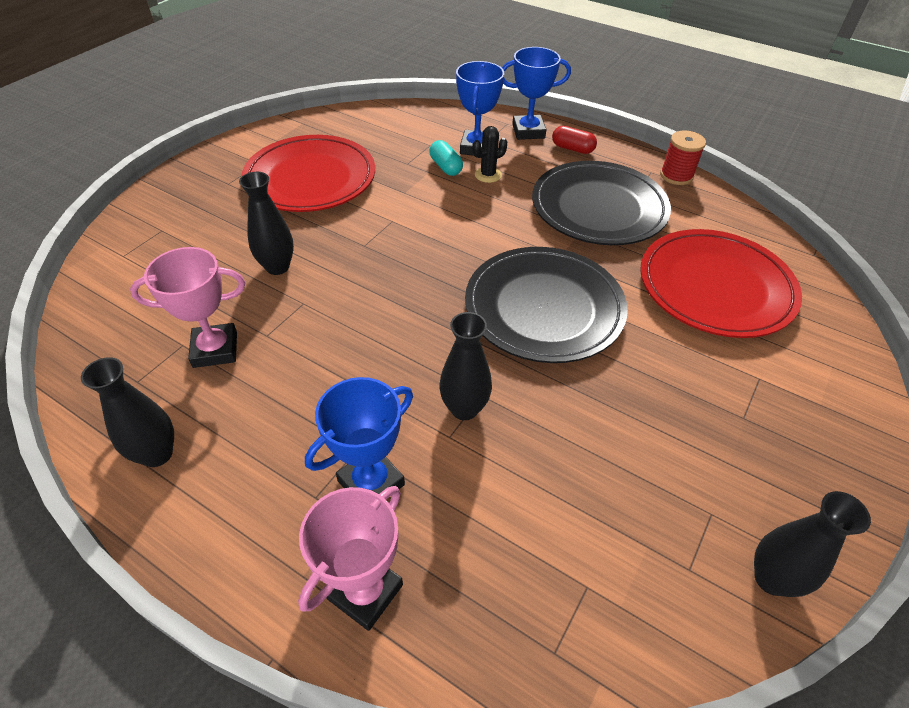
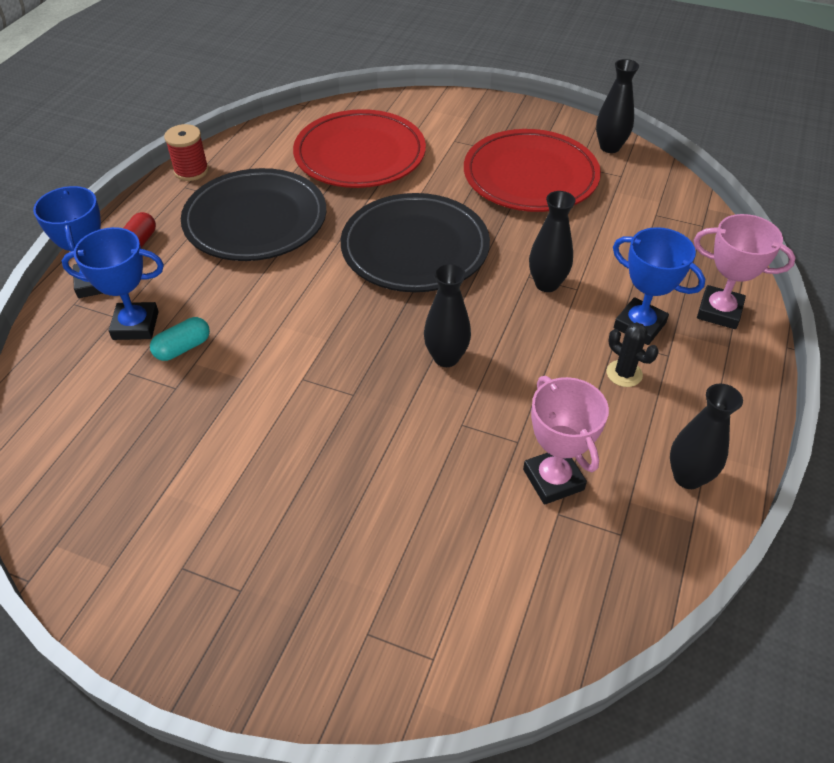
camera: 100 degrees left, 0 degrees up
black vase [239,172,294,275] -> black vase moved to [424,263,471,367]
red plate [241,135,375,212] -> red plate moved to [464,129,601,212]
black cactus [472,126,507,183] -> black cactus moved to [607,322,659,387]

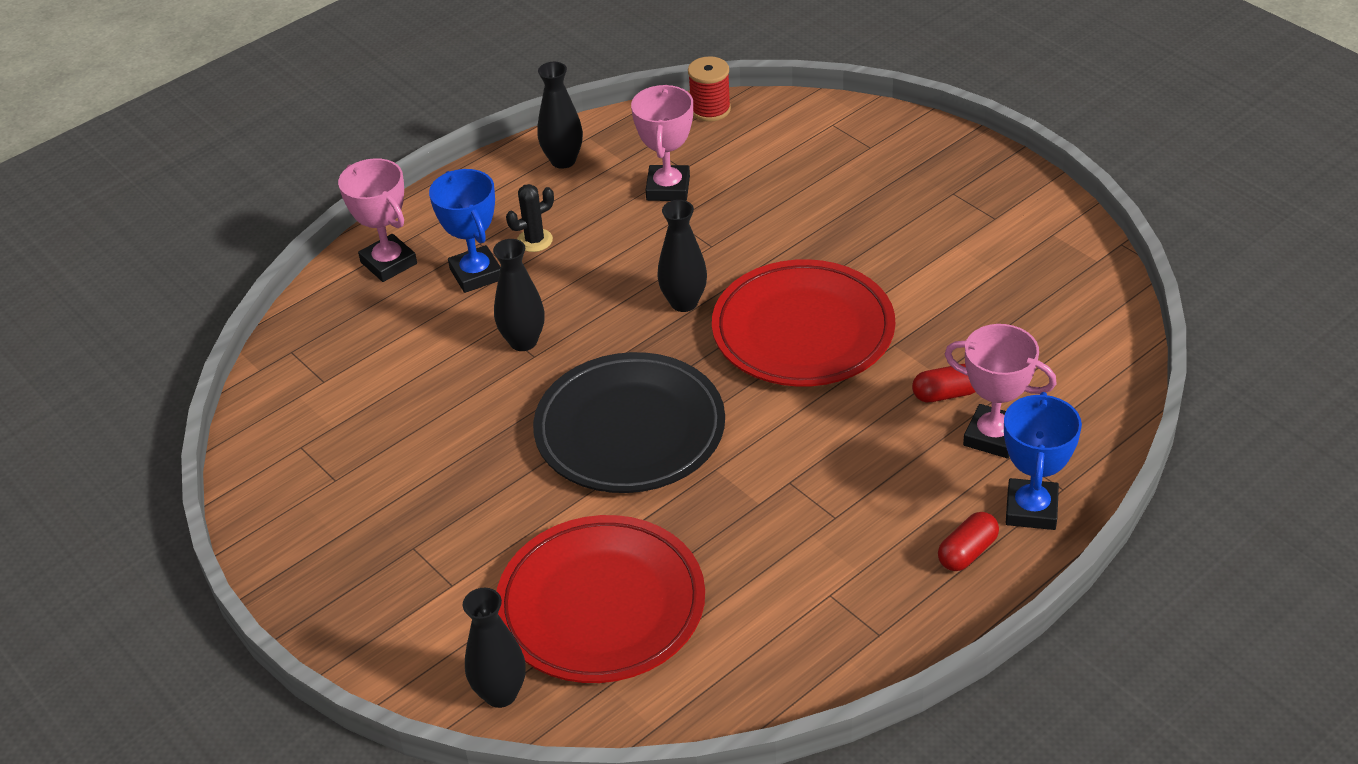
camera: 150 degrees left, 5 degrees down
blue trophy [62,227,164,340] -> pink trophy [945,324,1057,458]
turquoise capsule [150,317,210,361] -> red capsule [912,364,976,402]
red spool [164,124,209,181] -> red spool moved to [688,56,731,122]
black plate [181,168,326,261] -> none
red plate [464,129,601,212] -> red plate moved to [712,259,895,387]
black vase [596,59,639,153] -> black vase moved to [463,588,526,708]
black cactus [607,322,659,387] -> black cactus turned 75 degrees clockwise [506,184,554,252]

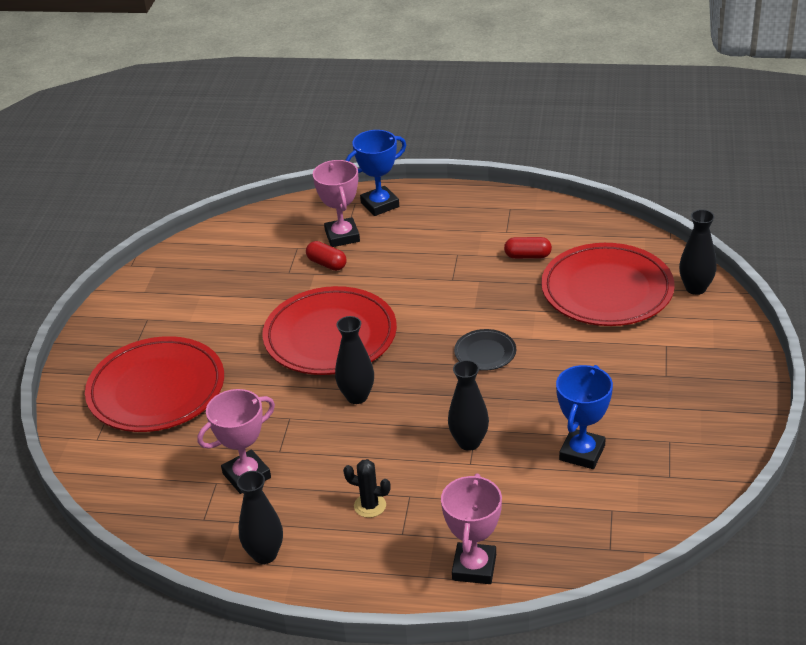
camera: 130 degrees left, 5 degrees down
blue trophy [429,169,500,293] -> blue trophy moved to [556,365,613,469]
black plate [533,352,725,493] -> black plate [454,329,516,371], size x0.45
red spool [688,56,731,122] -> none
red capsule [938,512,999,571] -> red capsule moved to [504,237,552,259]
none -> red plate [85,336,224,432]

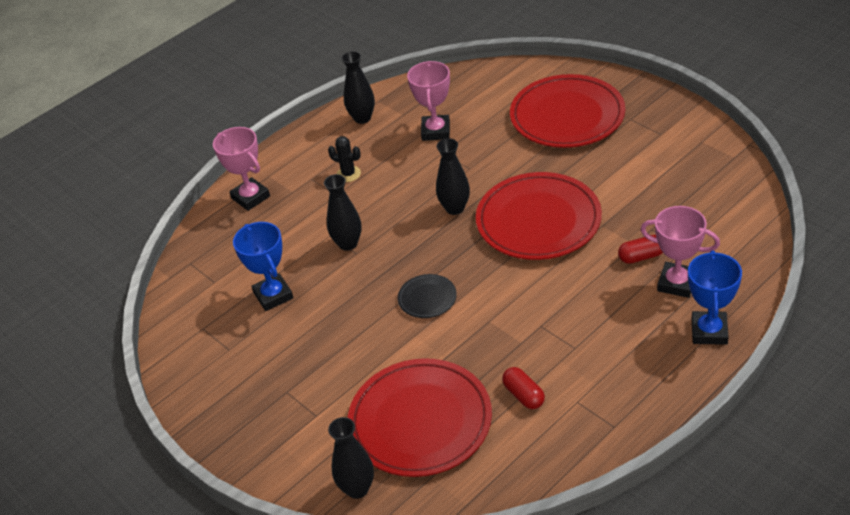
camera: 130 degrees right, 5 degrees up
black cactus [343,459,391,518] -> black cactus turned 60 degrees clockwise [328,136,361,182]
red capsule [504,237,552,259] -> red capsule turned 75 degrees counterclockwise [502,367,545,409]

